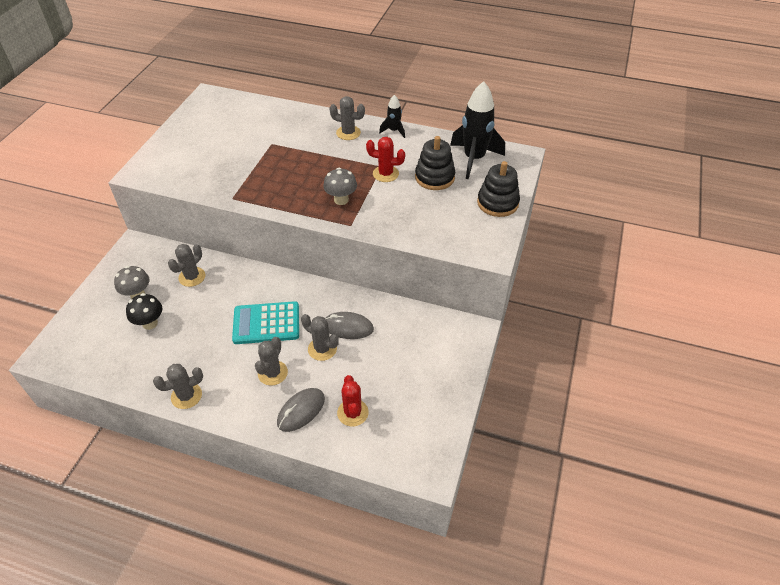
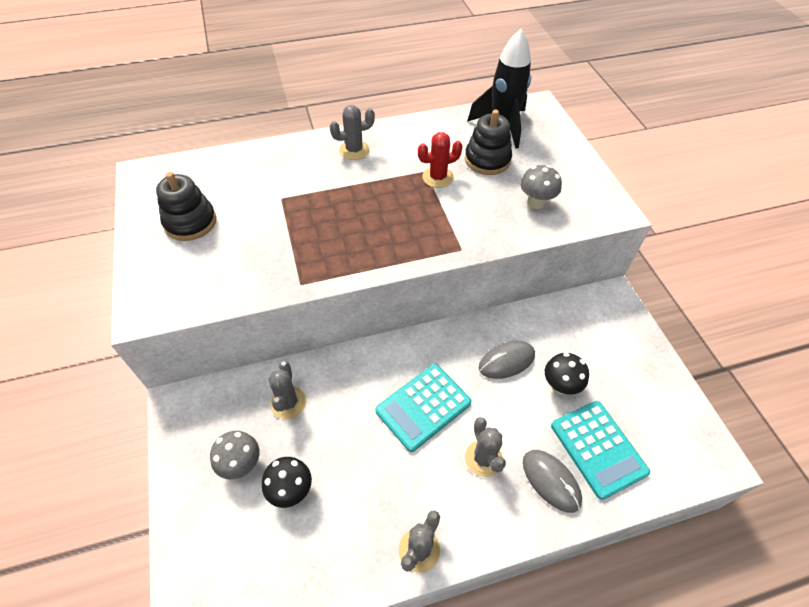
camera: 35 degrees left, 5 degrees up
grey mouse [277,388,325,432] -> grey mouse turned 45 degrees counterclockwise [523,450,582,513]
grey cactus [301,314,339,361] -> none
grey mushroom [323,168,357,205] -> grey mushroom moved to [520,165,562,209]
red cactus [337,375,369,427] -> turquoise calculator [551,401,650,500]
black rocket [379,95,405,138] -> none
black stacking toy [477,161,520,217] -> black stacking toy moved to [156,172,216,241]
none -> black mushroom [545,353,589,395]

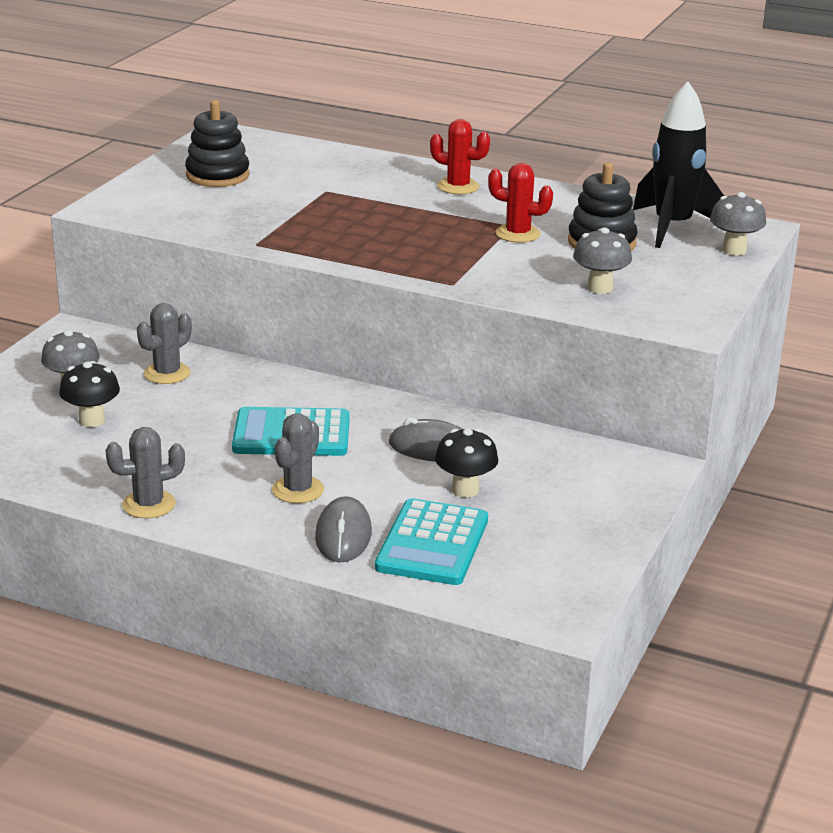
camera: 40 degrees right, 25 degrees down
grey cactus [330,105,375,160] -> red cactus [430,119,490,194]
none -> grey mushroom [710,192,766,255]

